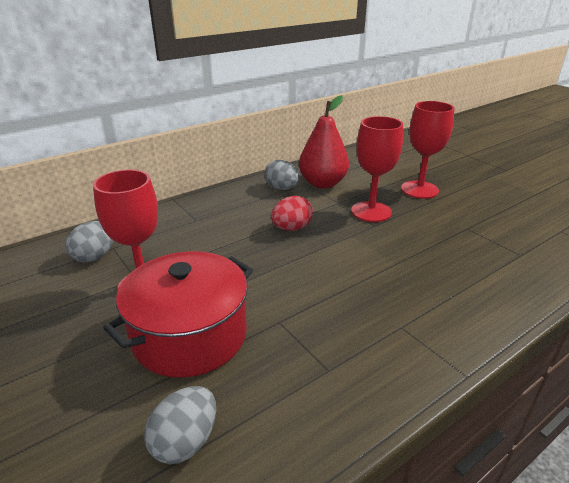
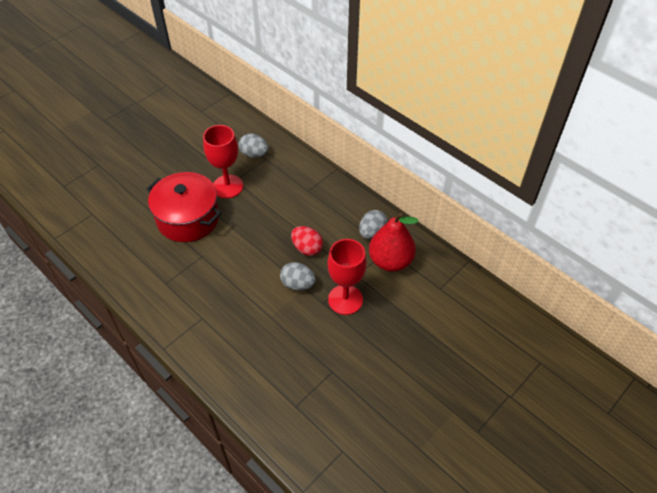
camera: 80 degrees right, 20 degrees up
grey egg [144,386,216,464] -> grey egg moved to [280,262,316,291]
red goblet [401,101,454,199] -> none

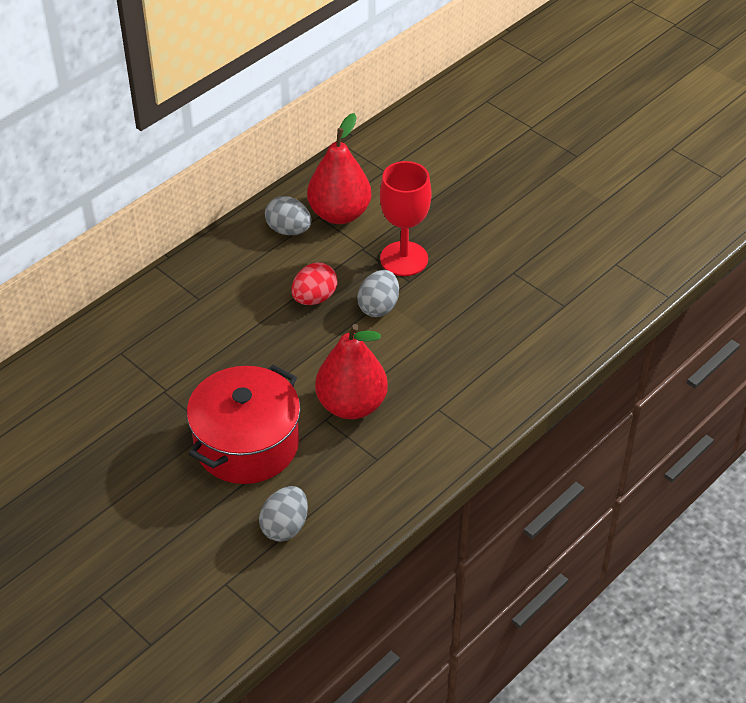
camera: 90 degrees left, 5 degrees down
red goblet [203,125,243,198] -> none
grey egg [238,134,269,158] -> grey egg moved to [259,486,308,542]
none -> red pear [315,324,388,419]

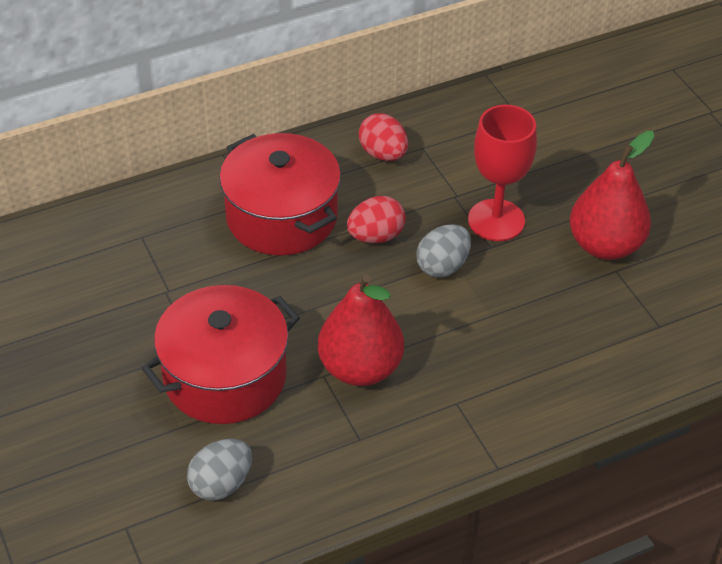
camera: 20 degrees right, 0 degrees up
grey egg [265,196,312,235] -> red egg [359,113,408,161]
red pear [307,113,371,224] -> red pear moved to [570,131,654,260]
none -> red pot [219,133,341,256]

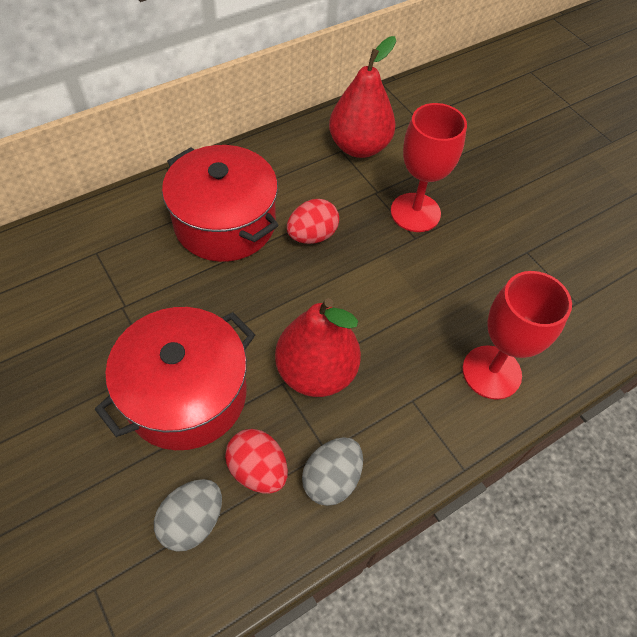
camera: 10 degrees left, 10 degrees up
red egg [359,113,408,161] -> red egg moved to [225,429,288,494]
grey egg [416,224,471,278] -> grey egg moved to [302,437,363,506]
red pear [570,131,654,260] -> red pear moved to [329,36,396,158]
none -> red goblet [462,271,572,400]

